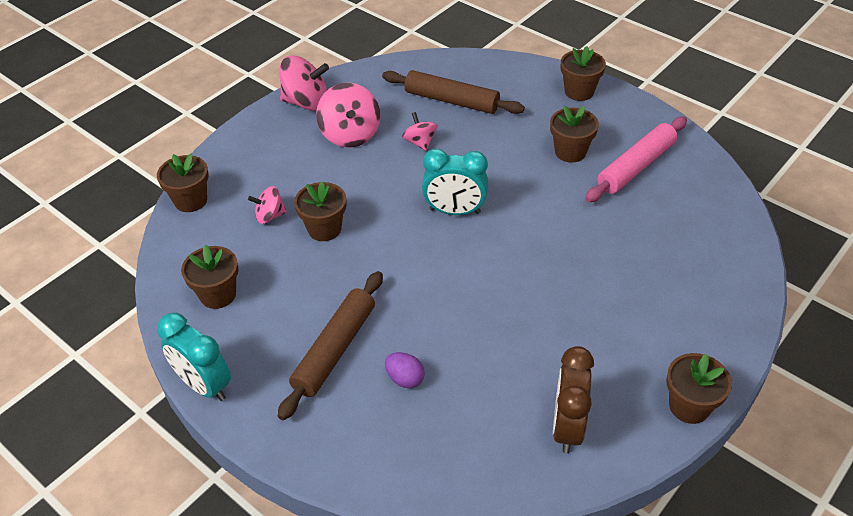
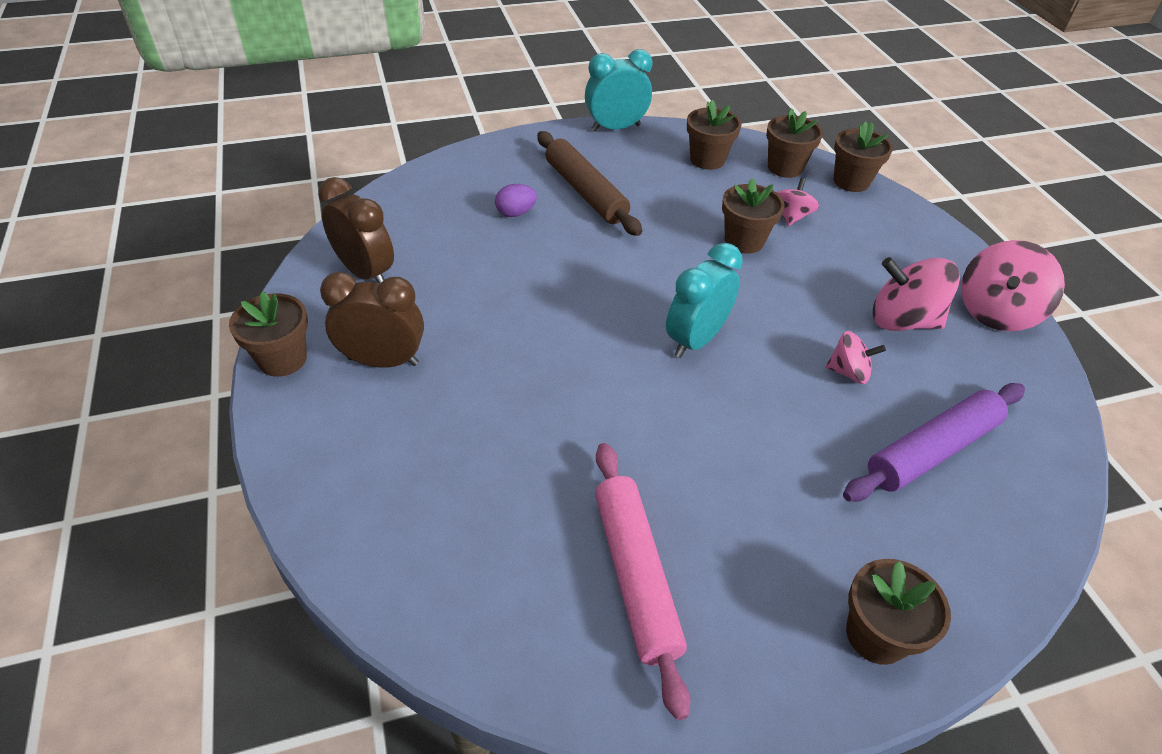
camera: 120 degrees right, 0 degrees up
brown rolling pin [382,70,525,114] -> purple rolling pin [843,383,1025,502]
brown flower pot [550,106,599,163] -> brown flower pot moved to [766,108,823,178]
none -> brown clock [320,272,424,368]

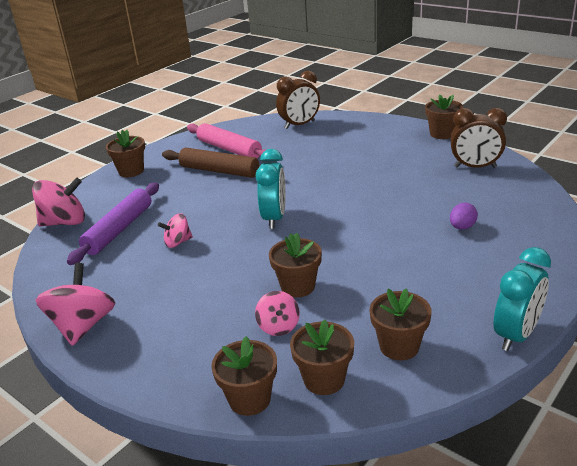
camera: 150 degrees right, 15 degrees down
brown clock [320,272,424,368] -> brown clock moved to [276,71,320,129]
brown rolling pin [537,131,642,236] -> brown rolling pin moved to [162,148,261,178]
pink spinning top [873,257,960,331] -> pink spinning top moved to [32,178,85,226]

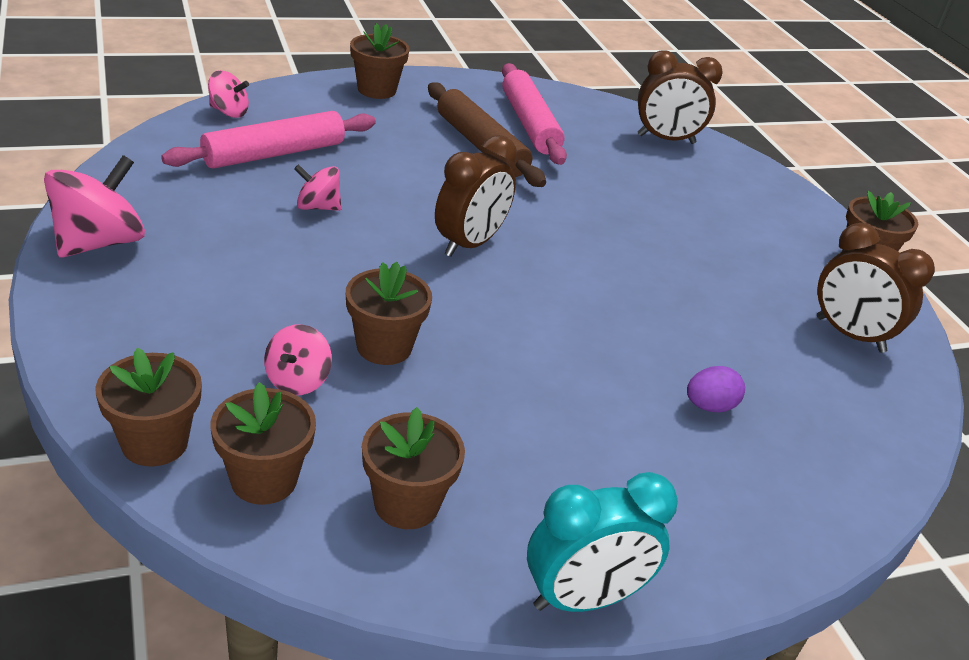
camera: 25 degrees right, 5 degrees up
pink spinning top [32,178,85,226] -> pink spinning top [208,70,249,118], size x0.57
purple rolling pin [67,183,159,265] -> pink rolling pin [161,111,376,169]
turquoise clock [256,149,286,229] -> brown clock [435,135,517,257]

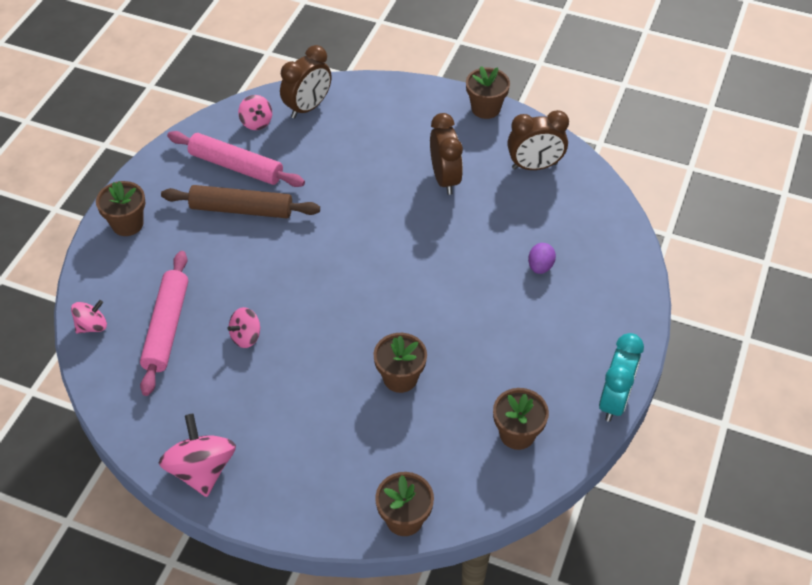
camera: 45 degrees left, 15 degrees up
brown flower pot [211,382,316,505] -> none
pink spinning top [264,324,332,395] -> pink spinning top moved to [238,95,272,130]
brown clock [435,135,517,257] -> brown clock moved to [430,113,463,195]

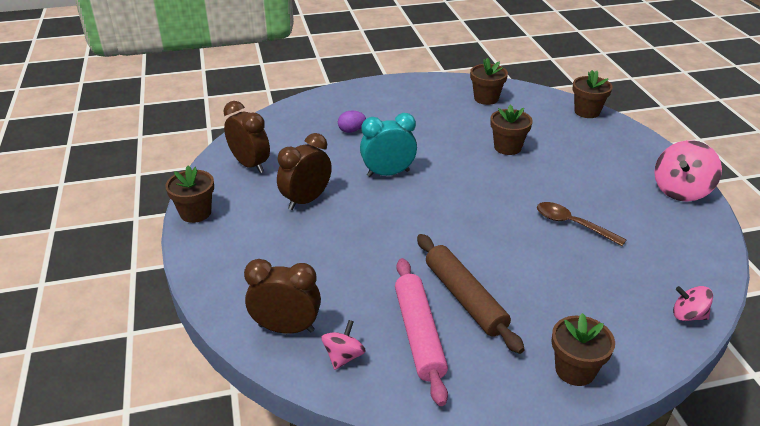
camera: 125 degrees left, 15 degrees down
pink rolling pin [140,251,188,396] -> none
pink spinning top [227,307,260,348] -> brown spoon [537,202,627,246]
turquoise clock [599,333,644,422] -> turquoise clock moved to [360,113,417,177]

